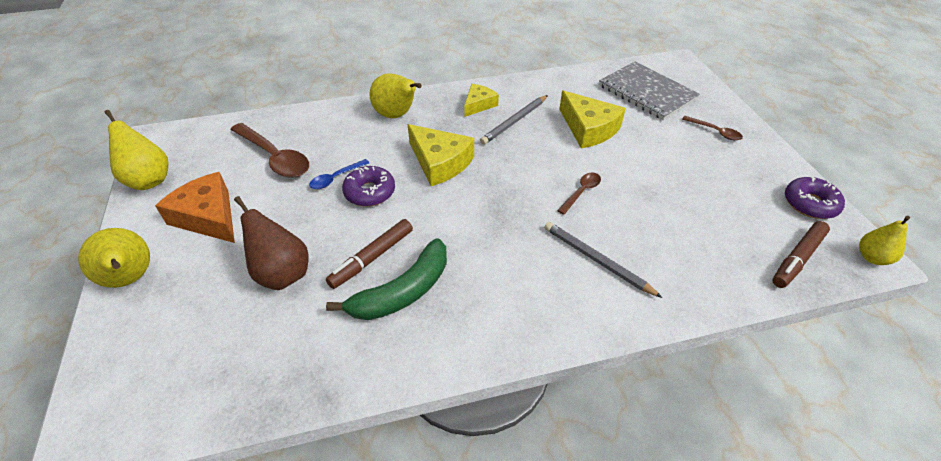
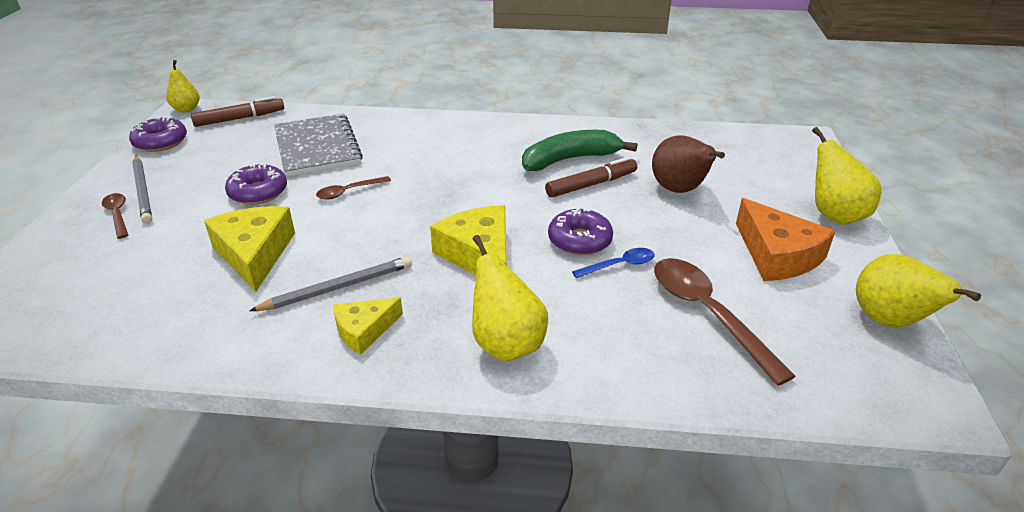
camera: 160 degrees left, 10 degrees down
grey pencil [544,222,662,298] -> grey pencil moved to [132,156,152,224]
grey notebook [599,61,700,120] -> grey notebook moved to [274,114,363,177]
none -> purple donut [225,164,287,205]

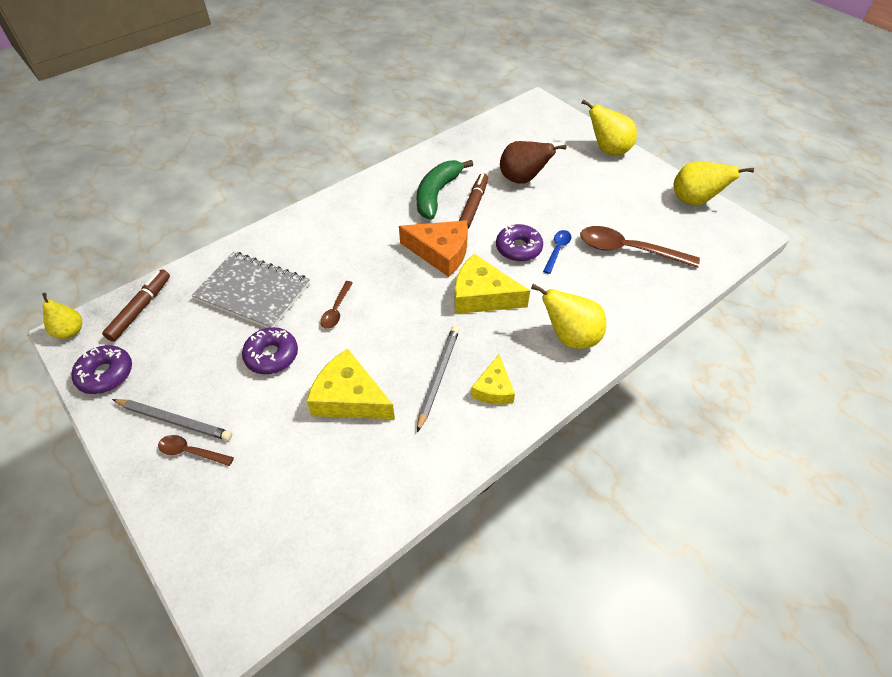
camera: 45 degrees left, 15 degrees up
orange cheese [736,198,835,281] -> orange cheese moved to [399,220,468,277]

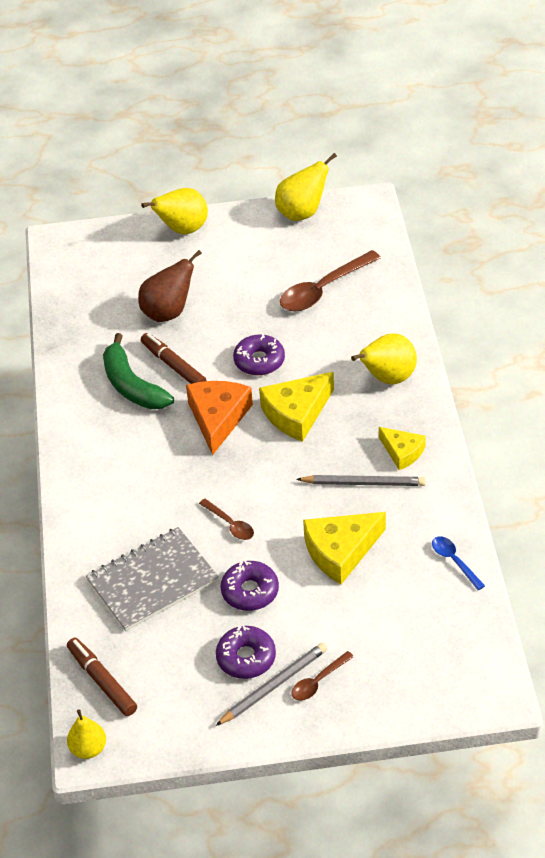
camera: 55 degrees left, 5 degrees down
purple donut [71,345,132,394] -> purple donut moved to [216,626,276,679]
orange cheese [399,220,468,277] -> orange cheese turned 45 degrees counterclockwise [186,381,253,455]
grey pencil [417,326,459,432] -> grey pencil turned 135 degrees clockwise [296,475,426,486]
blue spoon [543,230,571,274] -> blue spoon moved to [432,536,485,591]

